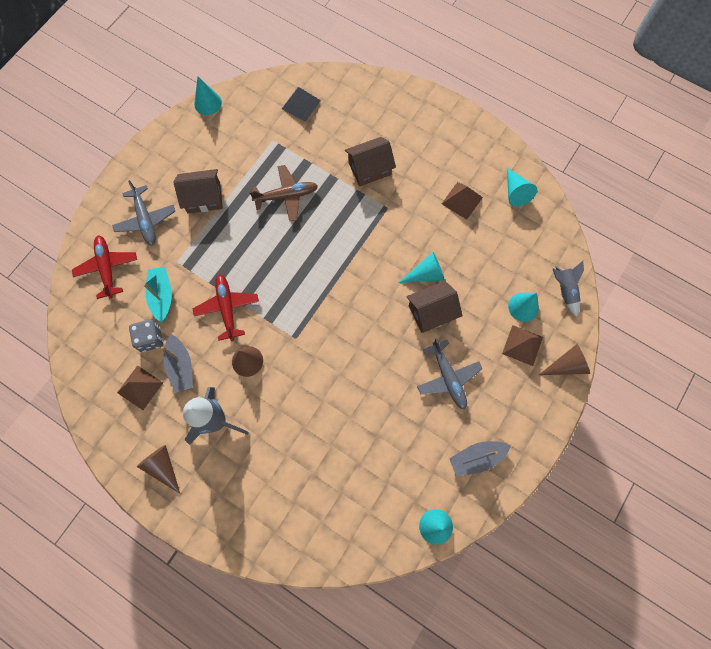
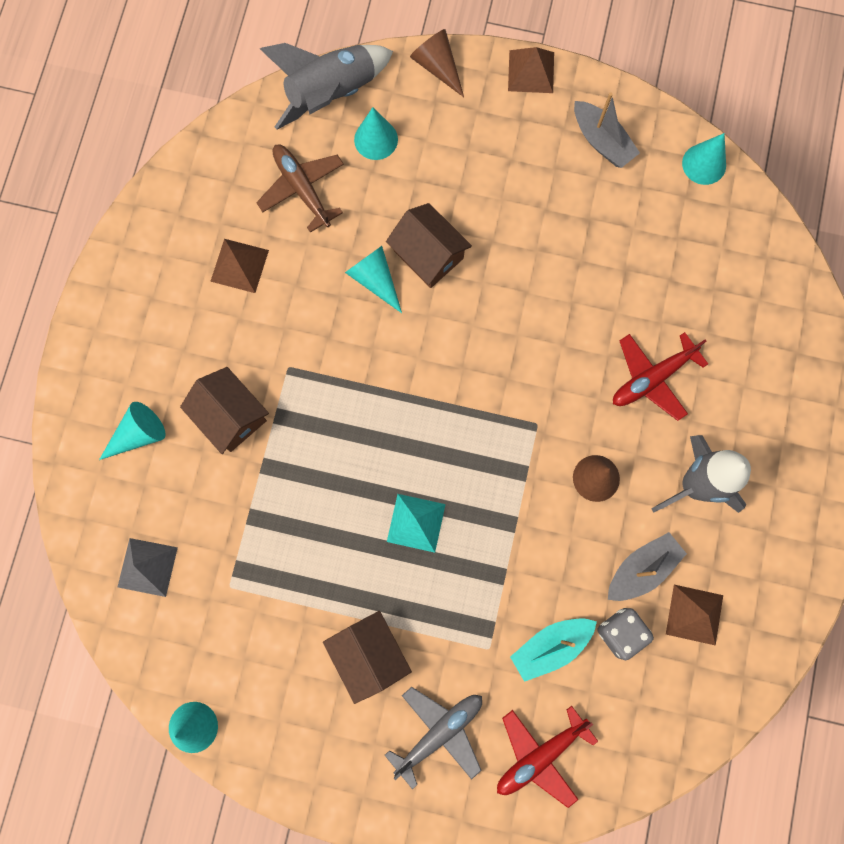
camera: 110 degrees left, 5 degrees up
brown cone [137,445,180,494] -> none
red plane [193,274,259,341] -> red plane moved to [613,332,708,421]
brown plane [249,165,318,221] -> brown plane moved to [256,144,344,233]
grey plane [417,338,482,410] -> none
brown pyramid [502,325,543,366] -> brown pyramid moved to [508,47,554,93]
turquoise cone [507,168,537,206] -> turquoise cone moved to [99,402,166,460]
grey rocket [553,261,584,317] -> grey rocket [260,43,393,130], size x1.80
none -> turquoise pyramid [387,494,446,553]

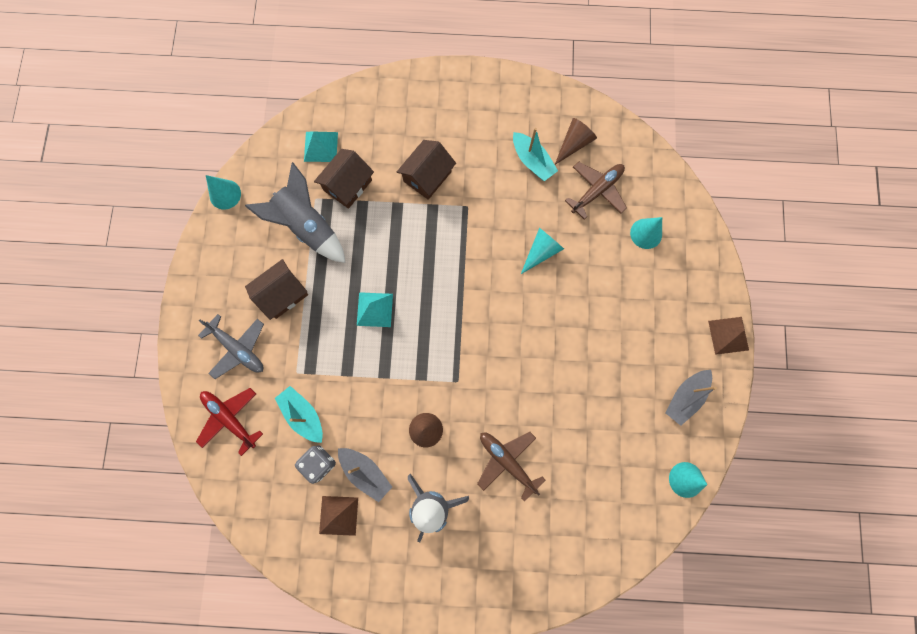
camera: 80 degrees right, 0 degrees up
turquoise cone [99,402,166,460] -> none
grey pyramid [118,538,178,597] -> turquoise pyramid [304,132,338,162]
brown pyramid [210,239,269,293] -> turquoise boat [513,128,558,181]
grey rocket [260,43,393,130] -> grey rocket moved to [245,162,346,263]
brown house [386,203,472,288] -> brown house moved to [314,149,374,209]
brown cone [410,29,464,97] -> brown cone moved to [555,118,597,165]
red plane [613,332,708,421] -> brown plane [477,432,545,502]

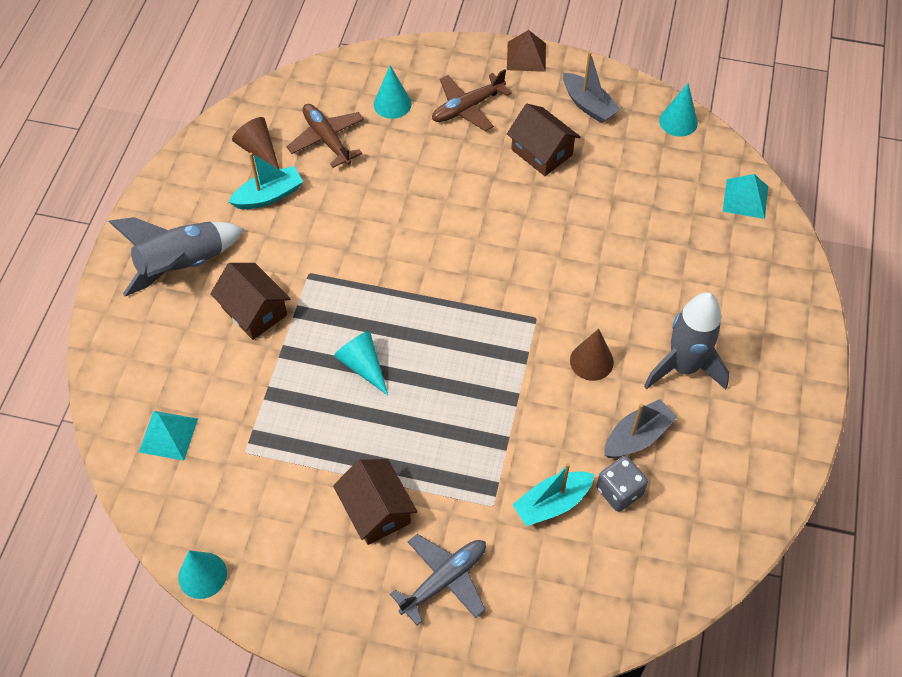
camera: 80 degrees left, 20 degrees down
red plane [196,388,263,456] -> none
grey rocket [245,162,346,263] -> grey rocket moved to [109,217,244,296]
brown house [314,149,374,209] -> brown house moved to [507,104,581,176]
brown pyramid [319,496,358,536] -> none
turquoise pyramid [357,292,393,327] -> turquoise pyramid moved to [723,174,768,219]
brown plane [477,432,545,502] -> brown plane moved to [432,69,512,131]
turquoise cone [521,228,564,274] -> turquoise cone moved to [334,331,388,395]

